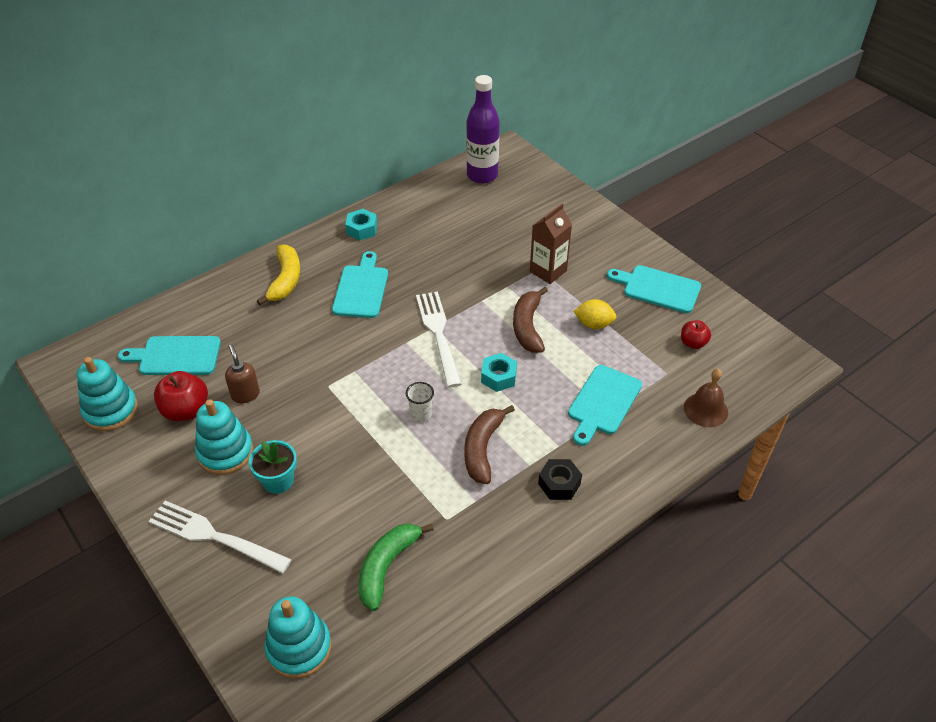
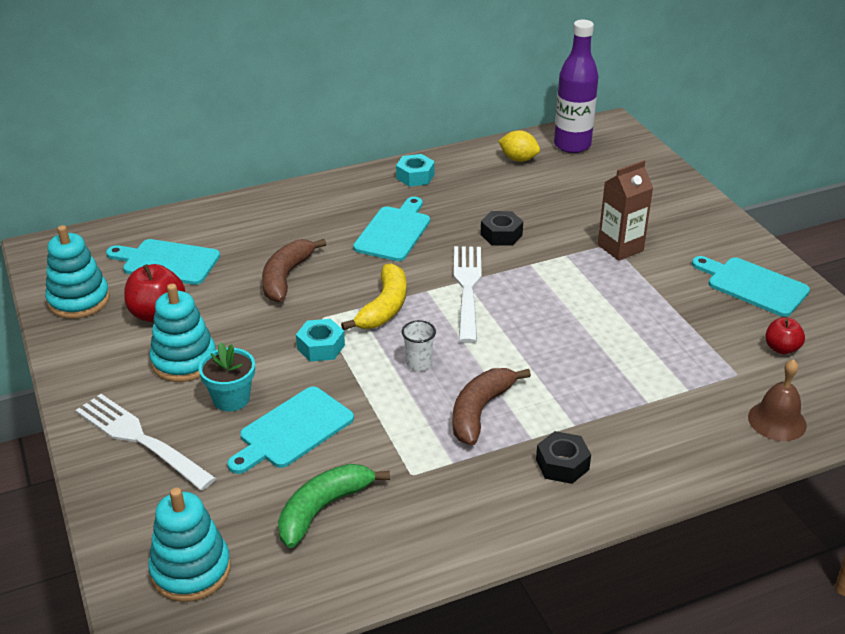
camera: 15 degrees right, 10 degrees down
brown soap dispenser [225,345,260,403] -> none
yellow banana [257,244,300,305] -> yellow banana moved to [341,263,406,330]
turquoise nut [481,353,517,392] -> turquoise nut moved to [296,319,345,362]
brown banana [513,287,548,353] -> brown banana moved to [262,239,326,302]
turquoise cutting board [568,365,642,446] -> turquoise cutting board moved to [227,387,354,474]
yellow lemon [573,299,616,329] -> yellow lemon moved to [499,130,540,162]
none -> black nut [480,211,523,246]

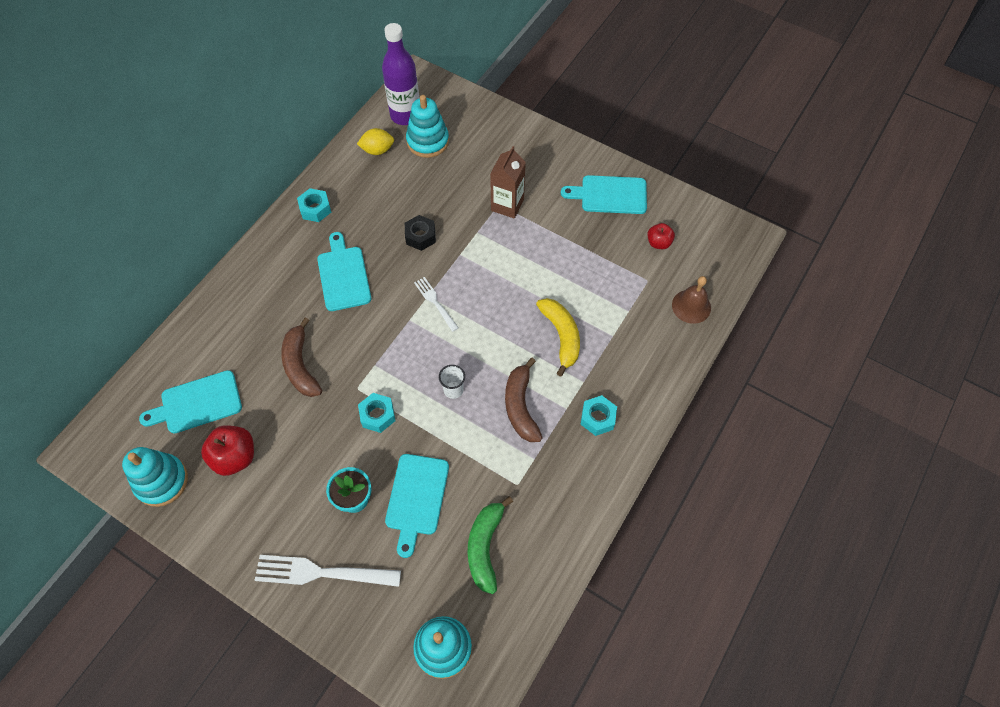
camera: 35 degrees left, 25 degrees up
turquoise stacking toy [149,284,216,382] -> turquoise stacking toy moved to [406,95,449,158]
yellow banana [341,263,406,330] -> yellow banana moved to [536,298,580,377]
white fork [454,246,482,343] -> white fork [414,277,458,332], size x0.56
black nut [536,431,591,484] -> turquoise nut [580,395,617,436]

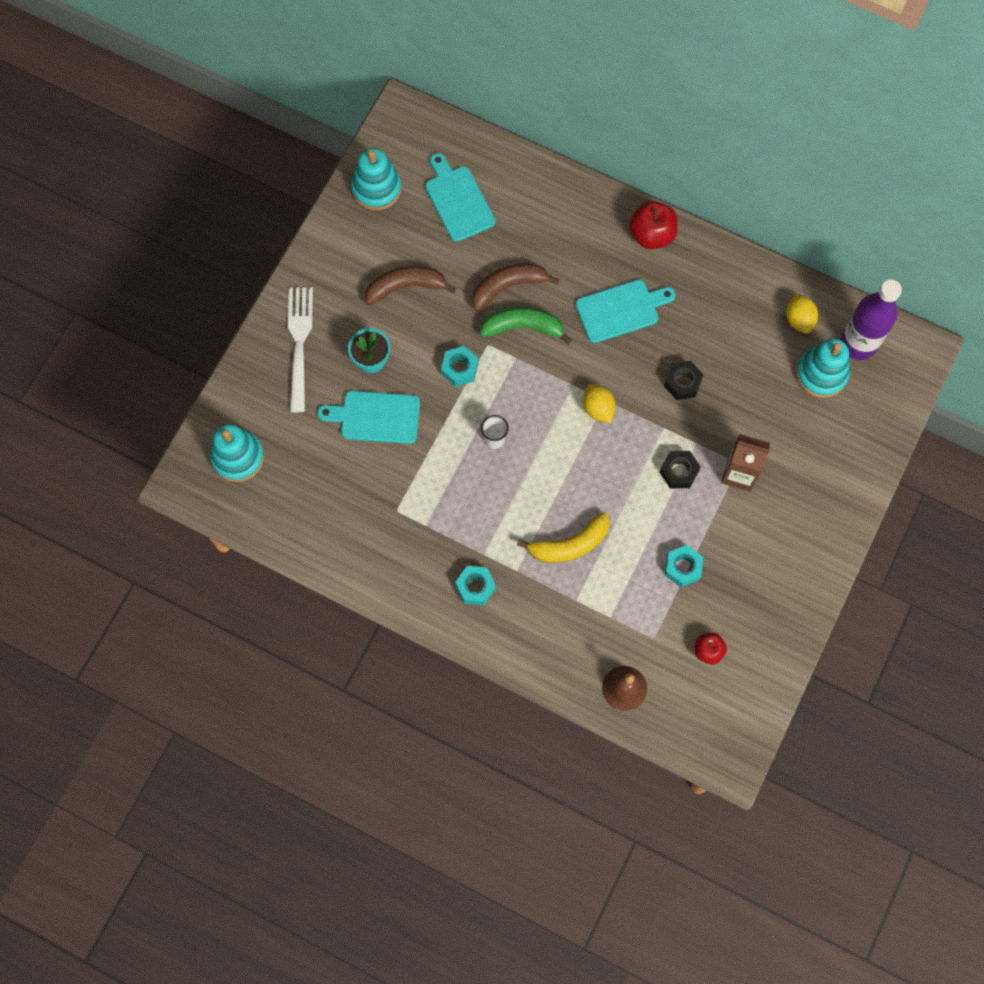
camera: 85 degrees right, 10 degrees up
red apple [201,425,254,476] -> red apple moved to [629,201,678,249]
turquoise nut [297,188,331,222] -> turquoise nut moved to [665,545,703,587]
white fork [414,277,458,332] -> yellow lemon [583,384,616,423]
green banana [468,496,513,594] -> green banana moved to [479,307,572,345]
brown banana [505,358,543,442] -> brown banana moved to [365,266,456,305]
turquoise cutting board [561,175,647,214] -> none
none -> black nut [660,451,701,488]

